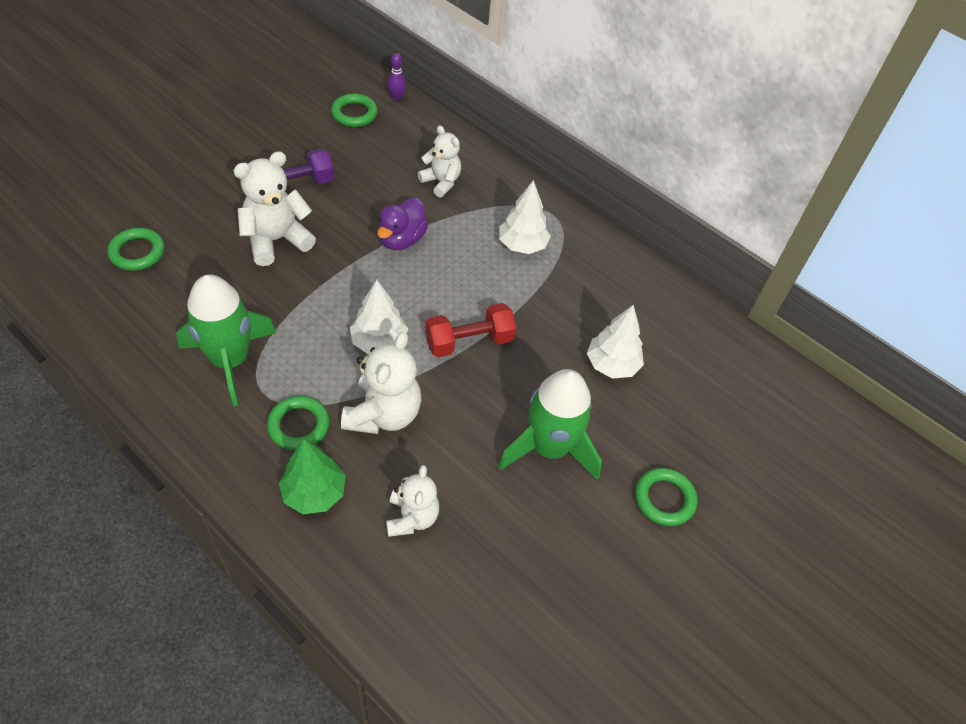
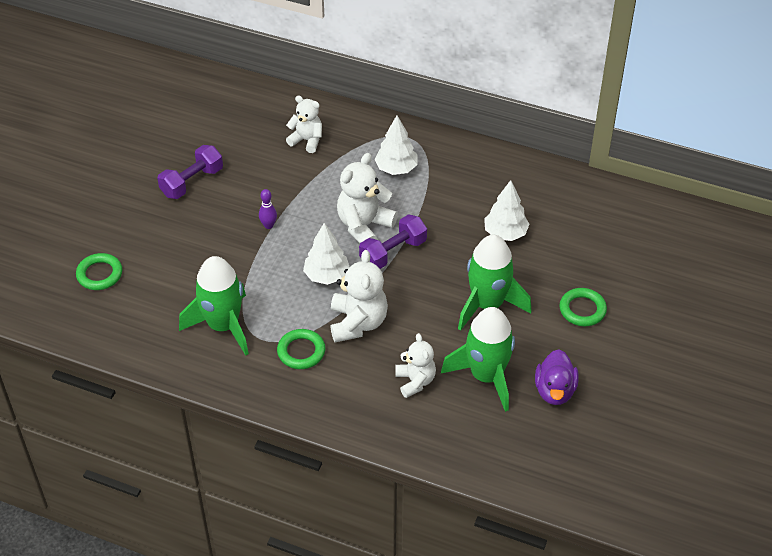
camera: 15 degrees left, 5 degrees down
white teddy bear [233,151,316,266] -> white teddy bear moved to [337,153,398,243]
green tree [279,439,345,514] -> none
green ring [331,93,378,127] -> none
purple duck [377,198,428,250] -> purple duck moved to [535,349,579,405]
purple bowling pin [388,53,406,101] -> purple bowling pin moved to [259,189,277,229]
red dumbbell [425,303,516,357] -> purple dumbbell [359,214,427,269]
none -> green rocket [441,307,515,412]

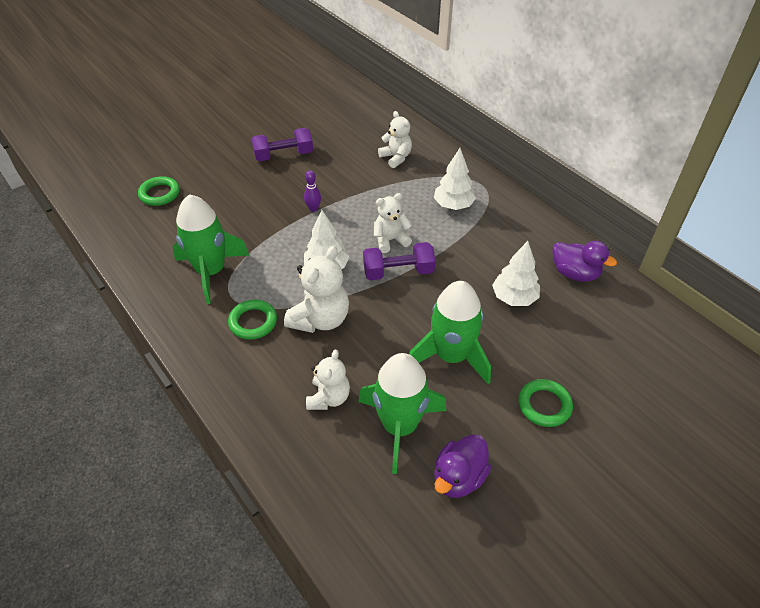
camera: 30 degrees right, 0 degrees up
white teddy bear [337,153,398,243] -> white teddy bear [374,193,412,253], size x0.65
none -> purple duck [552,241,617,282]

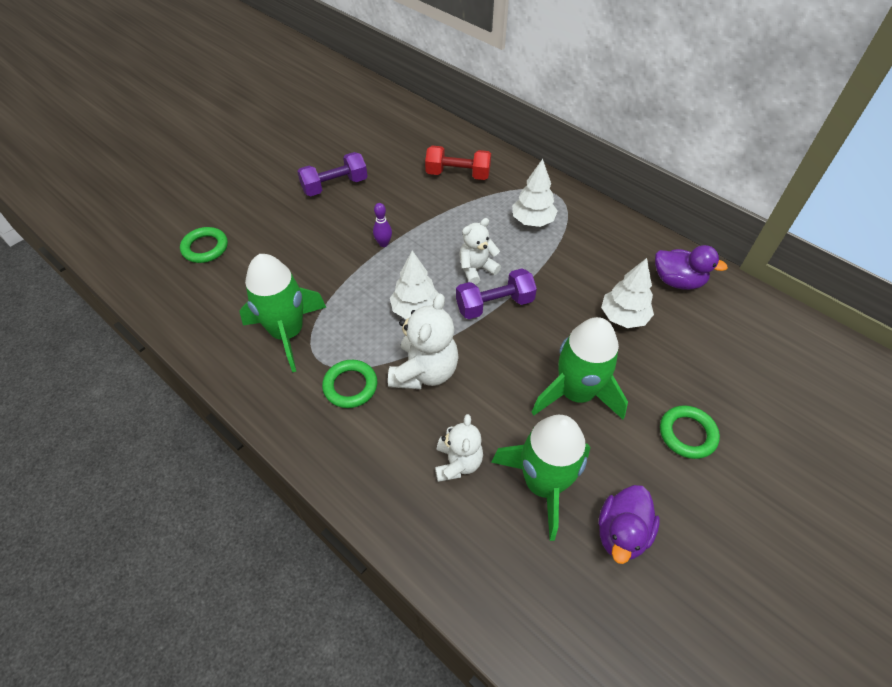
camera: 10 degrees left, 5 degrees up
white teddy bear [378,111,412,168] -> red dumbbell [425,145,491,180]

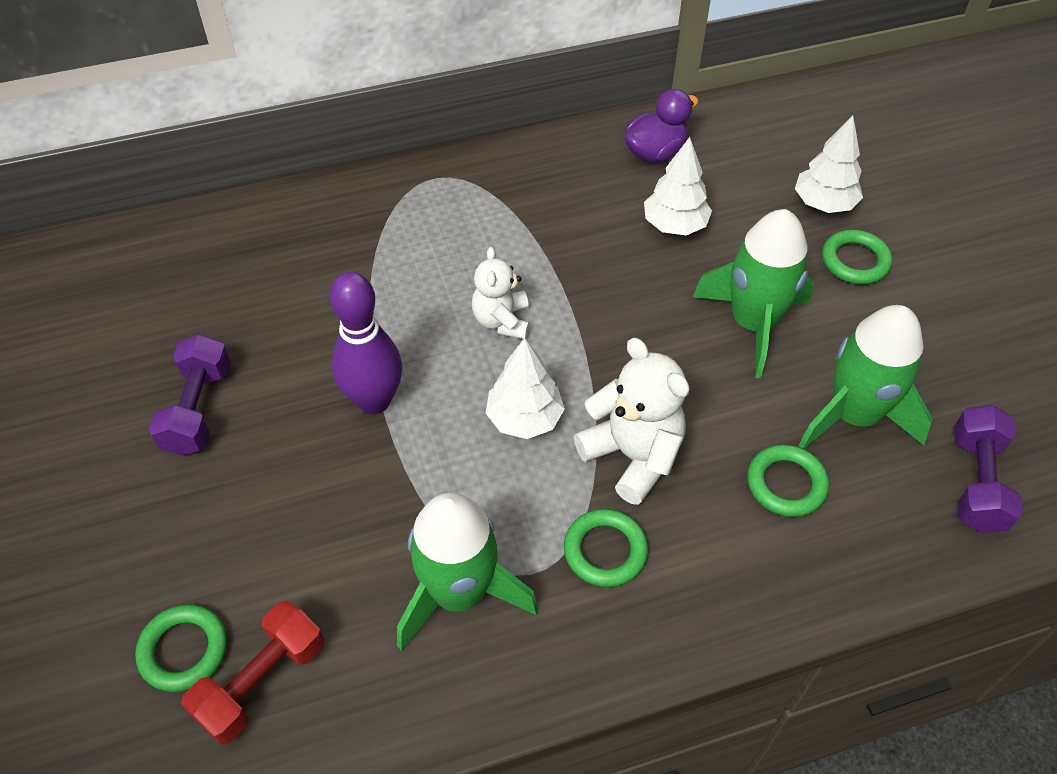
camera: 60 degrees left, 0 degrees up
purple bowling pin [373,203,392,247] -> purple bowling pin [330,271,402,415], size x2.14
red dumbbell [425,145,491,180] -> red dumbbell moved to [181,601,324,745]
white teddy bear [435,414,483,482] -> green ring [747,444,829,517]
purple dumbbell [456,268,537,319] -> purple dumbbell moved to [954,405,1023,533]
white tree [512,159,557,227] -> white tree moved to [795,115,863,213]
purple duck [598,485,660,564] -> none

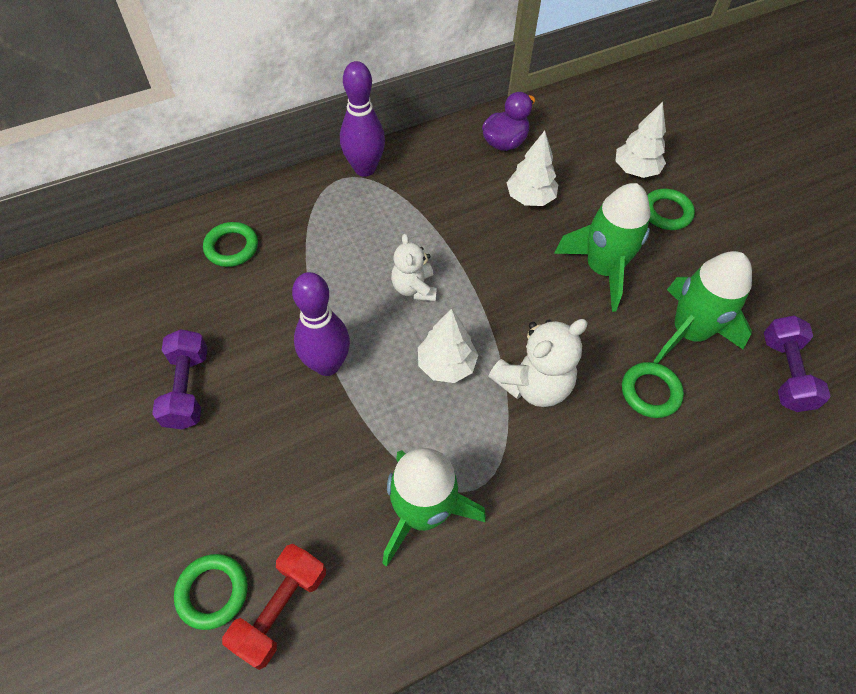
camera: 10 degrees left, 5 degrees up
green ring [564,509,648,587] -> green ring moved to [203,222,258,267]
white teddy bear [574,338,690,505] -> white teddy bear turned 105 degrees clockwise [488,319,588,407]
none -> purple bowling pin [340,61,385,177]

